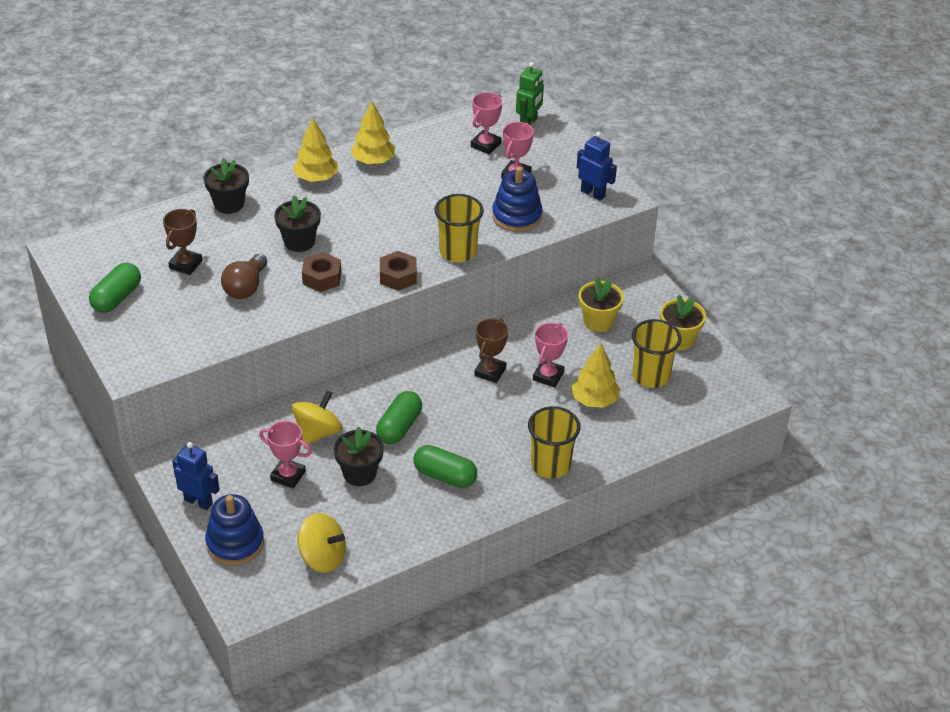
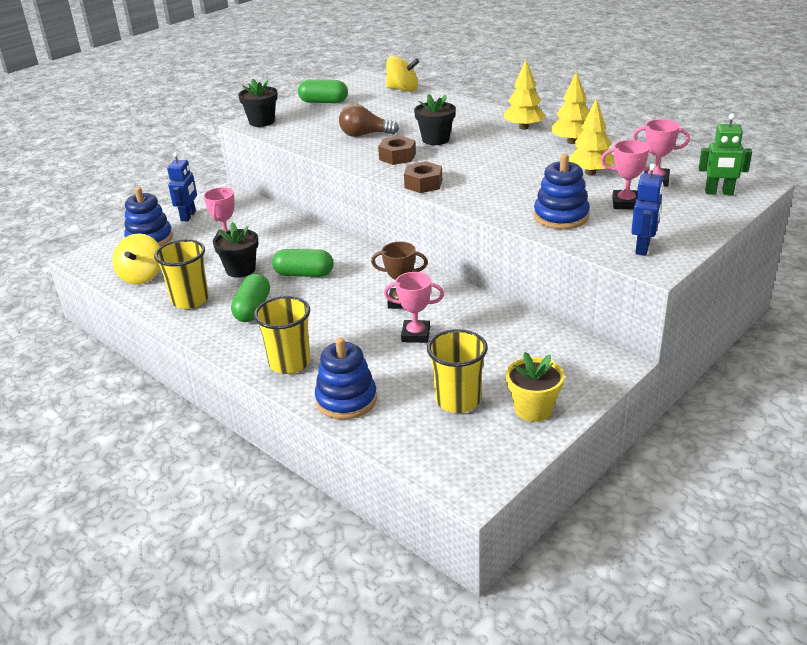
camera: 75 degrees right, 10 degrees down
brown trophy [163,209,202,275] -> none
black flower pot [203,158,249,214] -> black flower pot moved to [238,79,278,127]
yellow spinning top [292,390,343,444] -> yellow spinning top moved to [386,55,419,92]
yellow cup [434,194,484,262] -> yellow cup moved to [154,239,209,309]
yellow tree [572,343,620,408] -> yellow tree moved to [569,99,615,175]
yellow flower pot [579,277,624,332] -> none
none -> blue stacking toy [315,337,377,420]

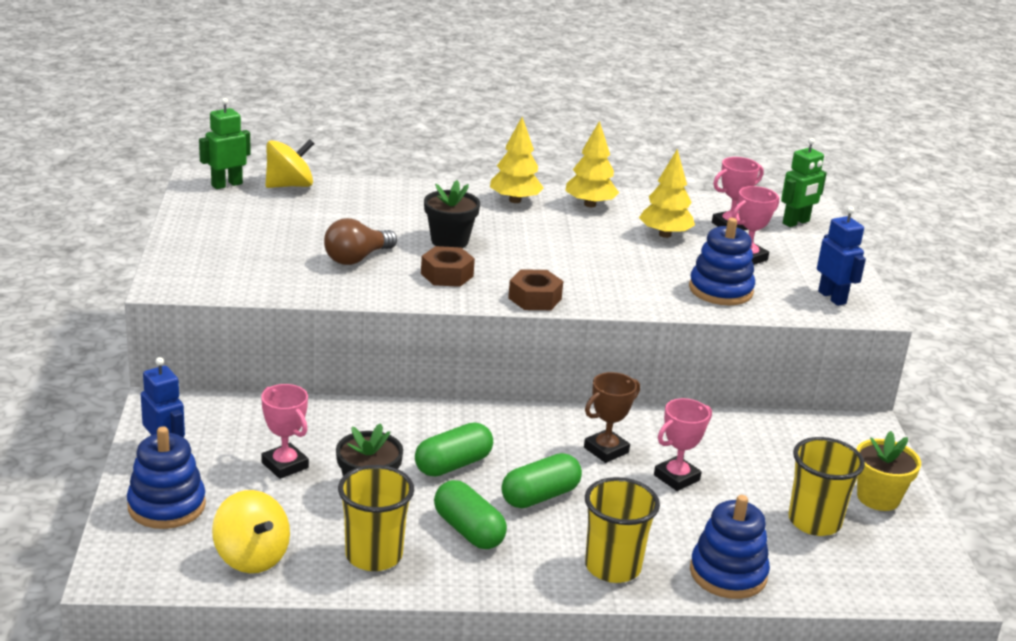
camera: 50 degrees left, 5 degrees down
black flower pot [238,79,278,127] -> none
green capsule [298,80,348,103] -> green capsule moved to [501,453,582,508]
none -> green robot [199,98,251,189]

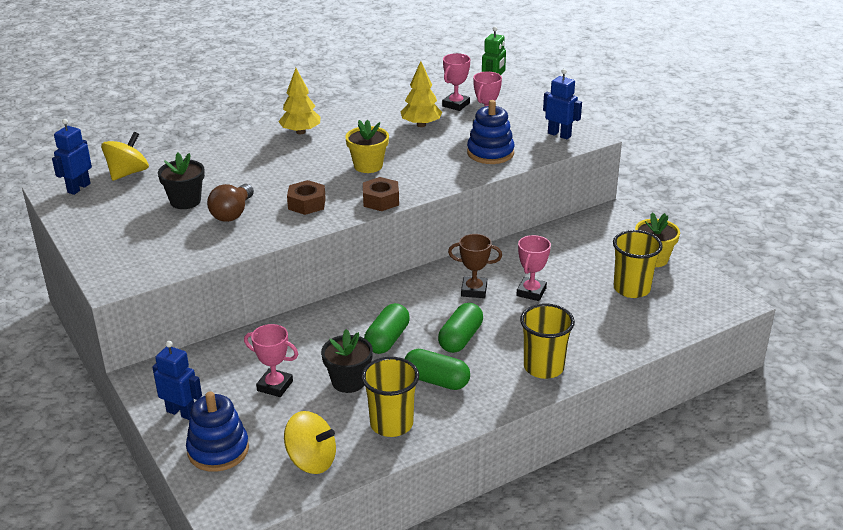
camera: 25 degrees left, 5 degrees up
green robot [199,98,251,189] -> blue robot [52,119,92,195]
black flower pot [424,180,480,248] -> black flower pot moved to [158,153,205,209]
yellow tree [565,121,619,207] -> none
brown trophy [584,372,640,463] -> brown trophy turned 75 degrees clockwise [448,234,502,298]
blue stacking toy [690,495,770,599] -> none
none -> yellow flower pot [345,120,389,173]

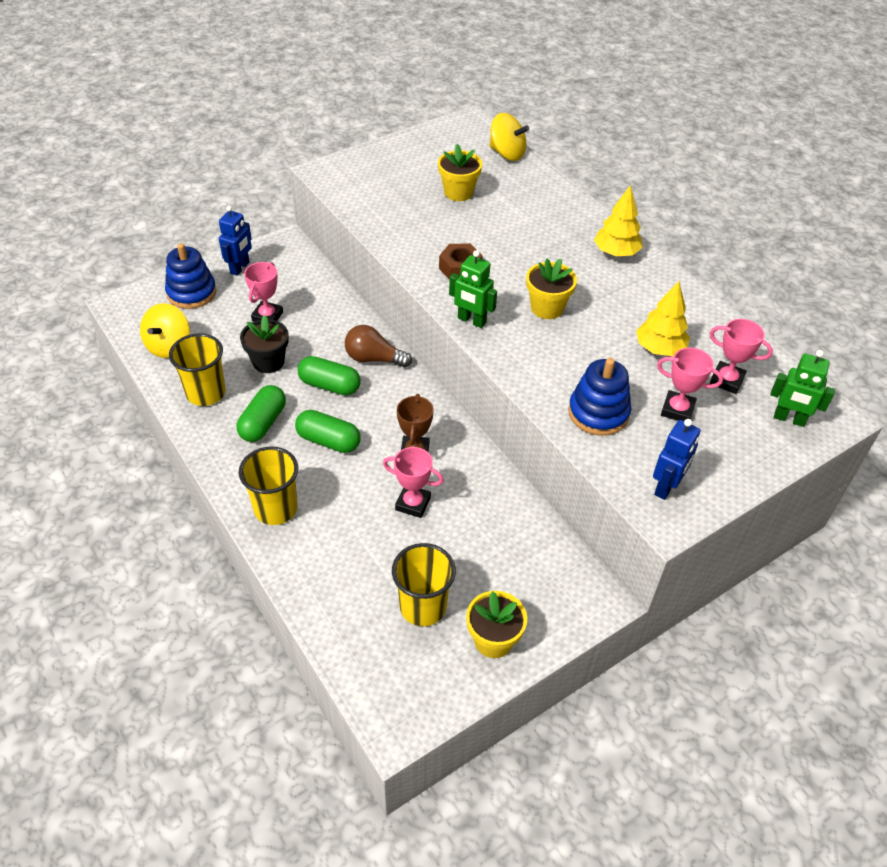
camera: 85 degrees right, 15 degrees up
blue robot [52,119,92,195] -> none
black flower pot [158,153,205,209] -> yellow flower pot [438,144,482,201]
brown light bulb [207,184,254,222] -> brown light bulb moved to [345,325,412,368]
brown nut [363,177,399,211] -> green robot [449,250,497,328]

